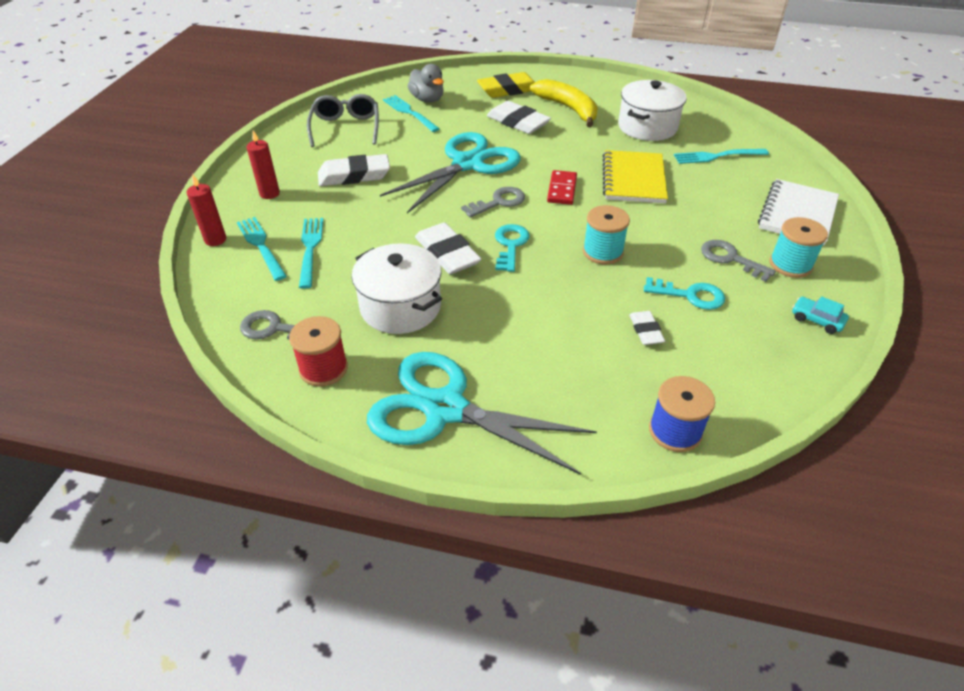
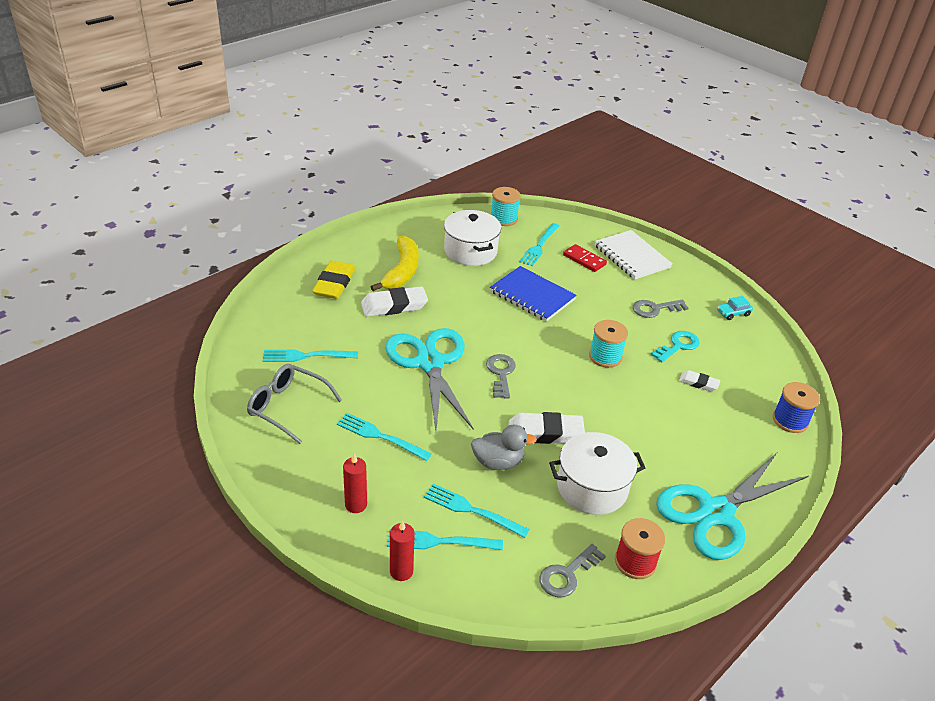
camera: 60 degrees left, 5 degrees down
white eraser [318,154,390,186] -> turquoise fork [337,413,432,461]
grey duck [408,64,444,103] -> grey duck moved to [471,425,537,470]
turquoise key [495,224,529,272] -> none
yellow banana [530,79,598,127] -> yellow banana turned 105 degrees clockwise [371,236,418,291]
red domino [547,170,577,205] -> red domino moved to [563,244,607,272]
yellow notebook [603,150,668,203] -> blue notebook [490,266,577,322]
turquoise spool [769,217,828,278] -> turquoise spool moved to [491,187,521,226]

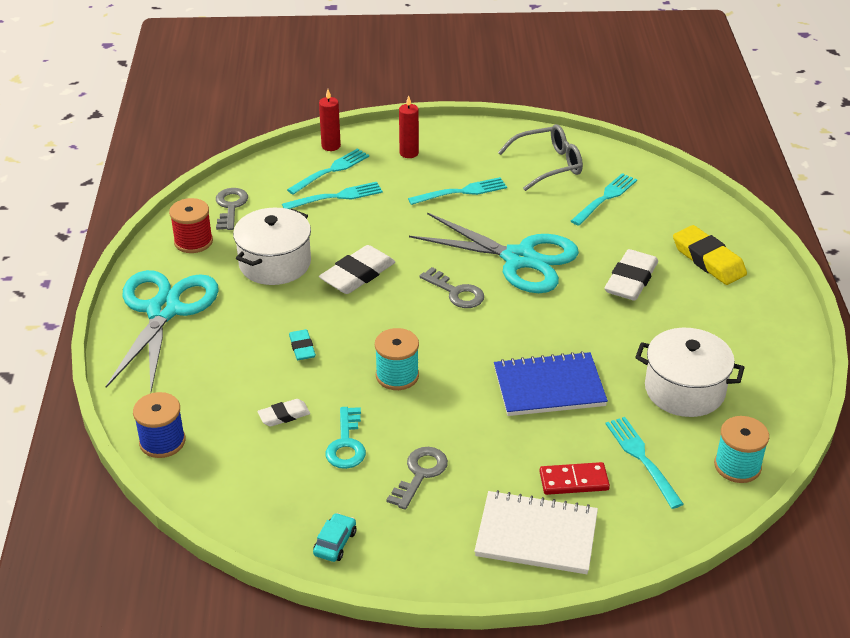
camera: 135 degrees right, 0 degrees up
yellow banana [371,236,418,291] -> none
grey duck [471,425,537,470] -> none
none -> turquoise eraser [289,329,316,360]

